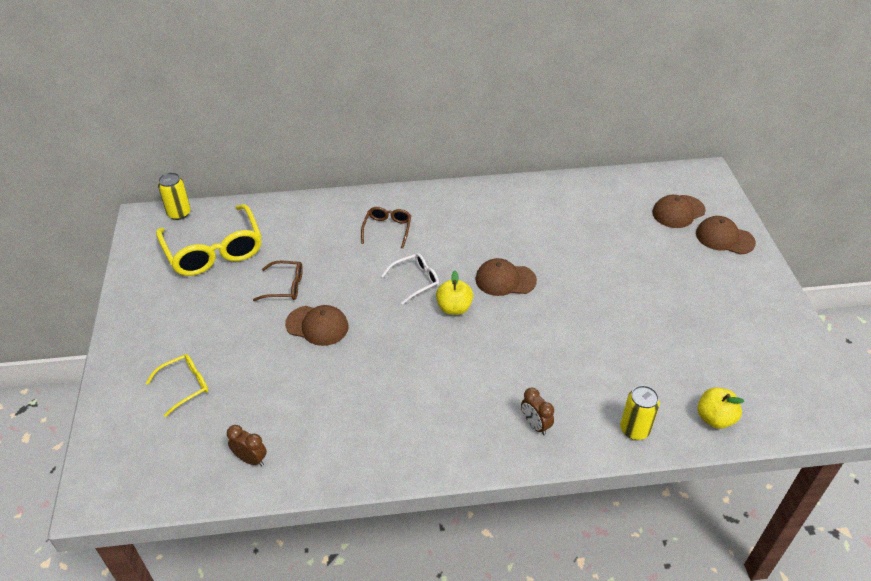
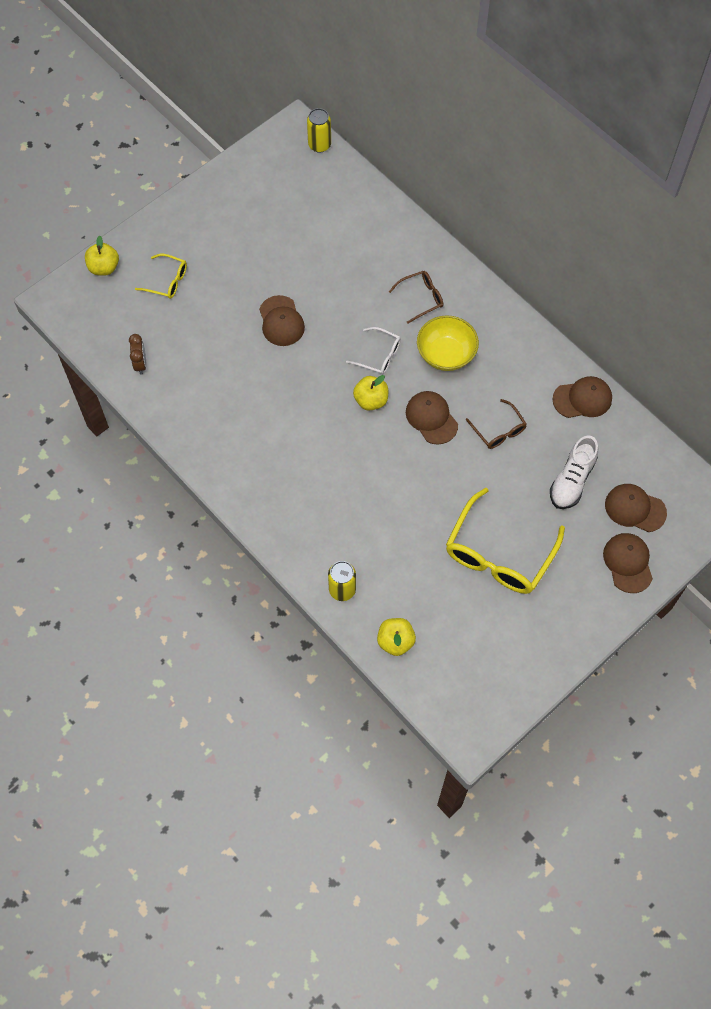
camera: 55 degrees right, 20 degrees up
yellow glasses [156,204,262,276] -> yellow glasses moved to [446,488,565,594]
brown glasses [253,261,303,301] -> brown glasses moved to [466,399,527,449]
brown clock [521,388,554,435] -> none
none -> yellow apple [85,236,119,276]
none -> yellow bowl [417,315,479,371]
none -> white shoe [550,435,598,509]
none -> brown cap [553,376,612,418]

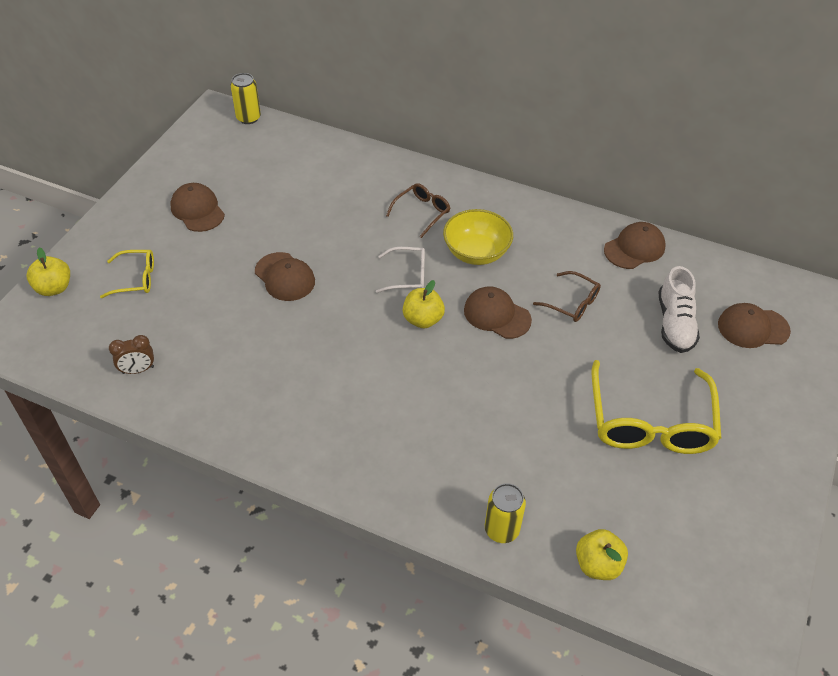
camera: 25 degrees left, 15 degrees down
brown clock [129,334,146,375] -> brown clock turned 105 degrees clockwise [109,335,154,374]
brown cap [603,533,653,593] -> brown cap moved to [171,183,225,232]

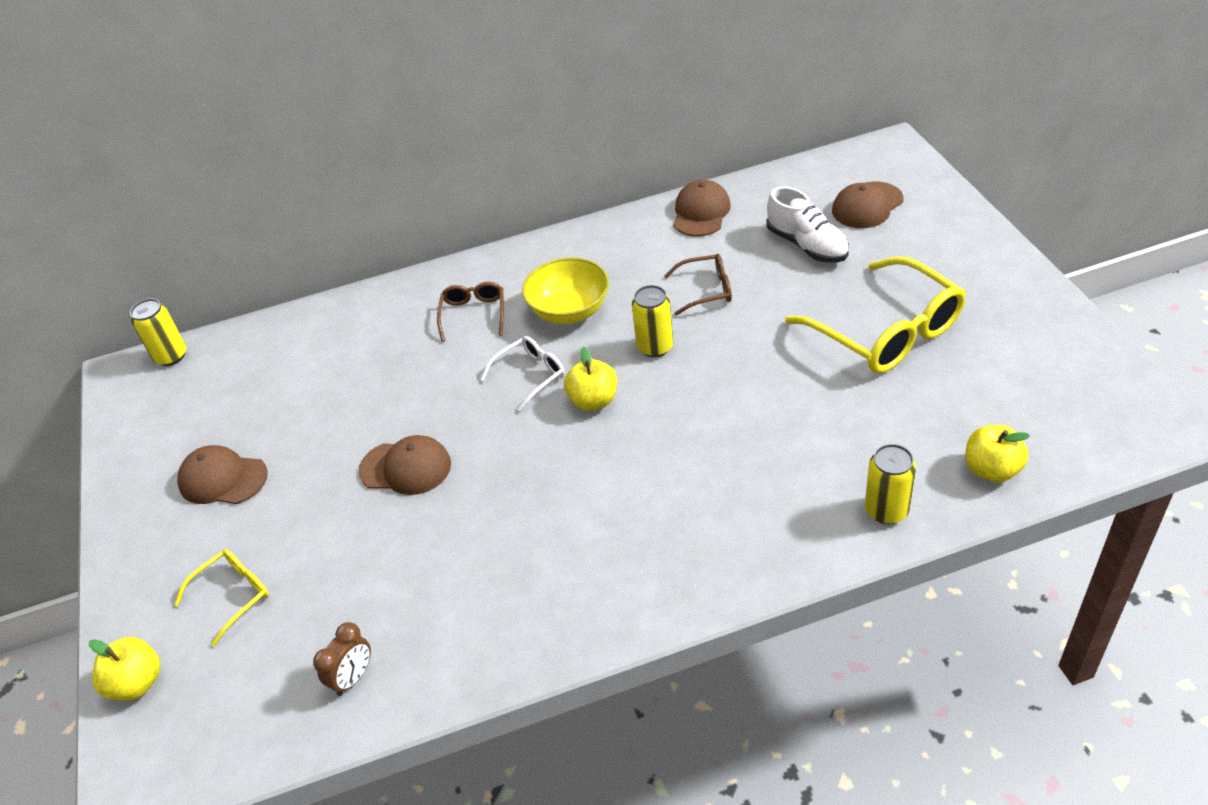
camera: 35 degrees left, 5 degrees down
brown cap [464,286,532,339] -> yellow can [632,285,673,357]

